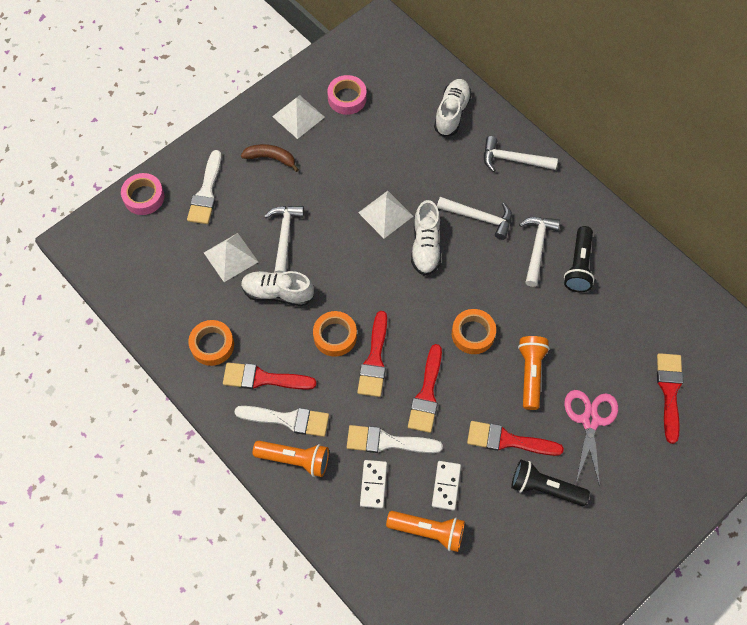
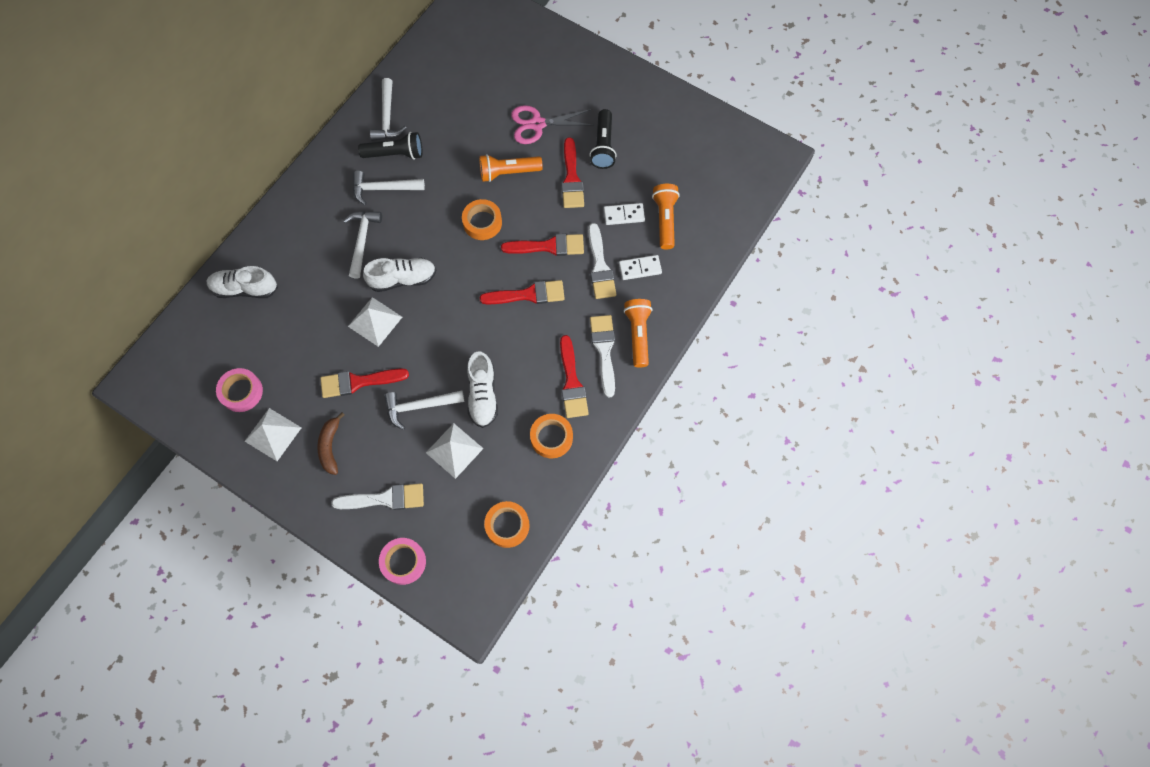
camera: 105 degrees left, 5 degrees up
orange tape [313,311,357,357] -> orange tape moved to [484,501,530,548]
white hammer [484,136,558,172] -> white hammer moved to [370,78,406,141]
red brush [657,353,683,444] -> red brush moved to [320,368,409,398]

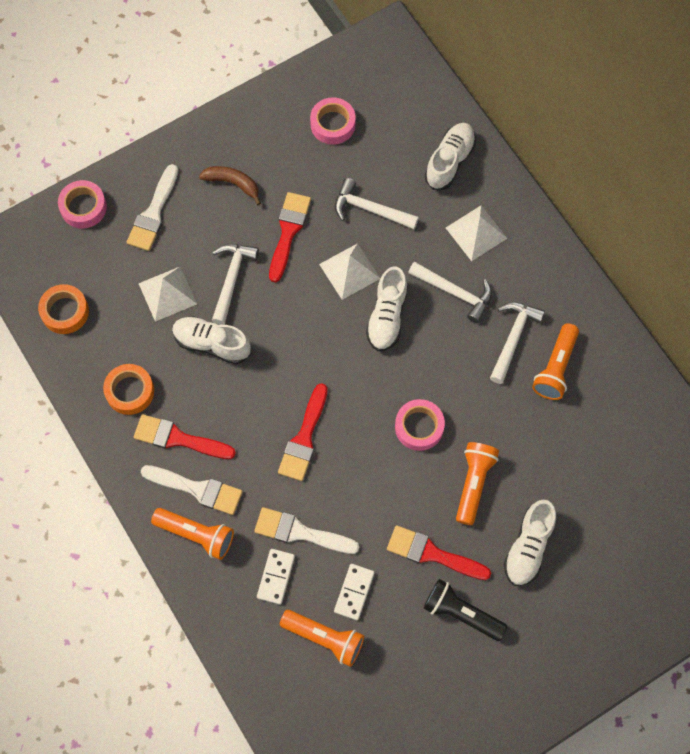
camera: 115 degrees right, 0 degrees up
white pyramid [245,408,302,461] -> white pyramid moved to [446,206,507,261]
black flashlight [358,132,422,160] -> orange flashlight [532,323,579,400]
white hammer [370,78,406,141] -> white hammer moved to [335,178,419,229]
orange tape [462,199,502,240] -> pink tape [395,399,445,451]
red brush [501,234,584,256] -> none
pink scissors [511,105,592,144] -> white shoe [504,500,556,586]

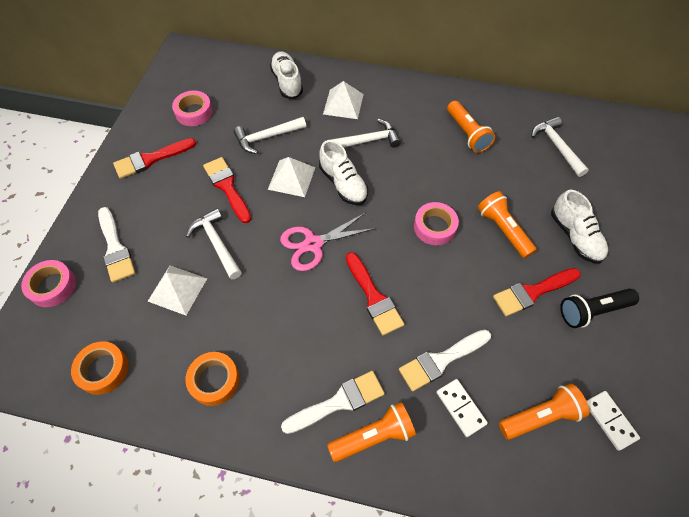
camera: 45 degrees left, 10 degrees down
red brush [134,414,236,459] -> red brush moved to [113,138,196,179]
white shoe [172,316,251,364] -> none
brown banana [199,166,261,205] -> none
white domino [334,564,374,620] -> white domino moved to [587,391,640,451]
white hammer [490,302,545,384] -> white hammer moved to [531,117,589,177]
none -> pink scissors [280,212,376,271]

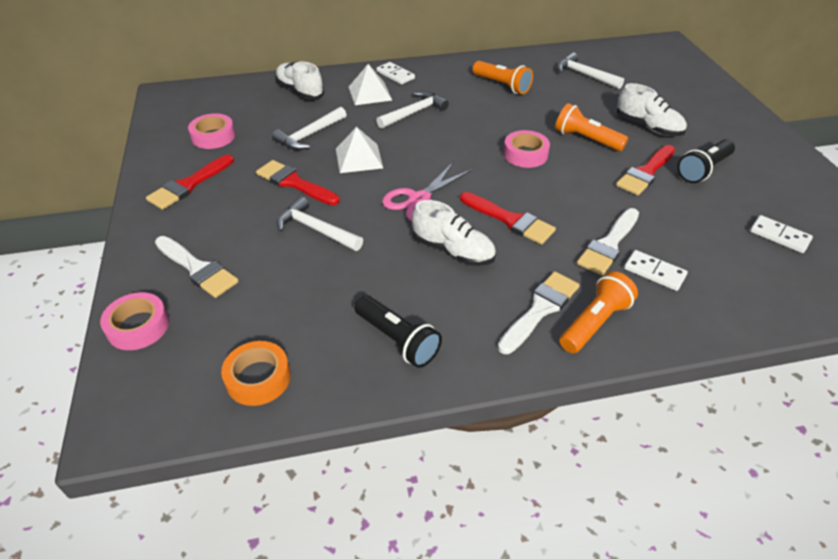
camera: 25 degrees left, 15 degrees down
white pyramid [148,265,207,315] -> none
orange tape [185,352,240,406] -> black flashlight [354,295,442,368]
white shoe [319,140,368,205] -> white shoe moved to [412,200,496,266]
orange flashlight [499,383,589,440] -> none
none -> white domino [376,62,415,85]

